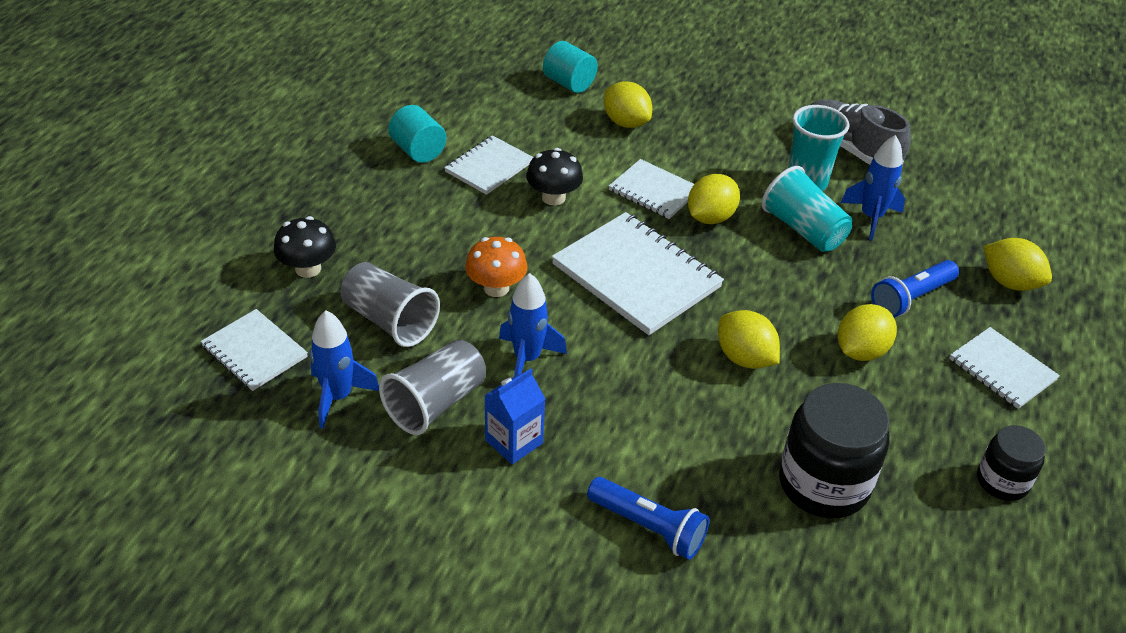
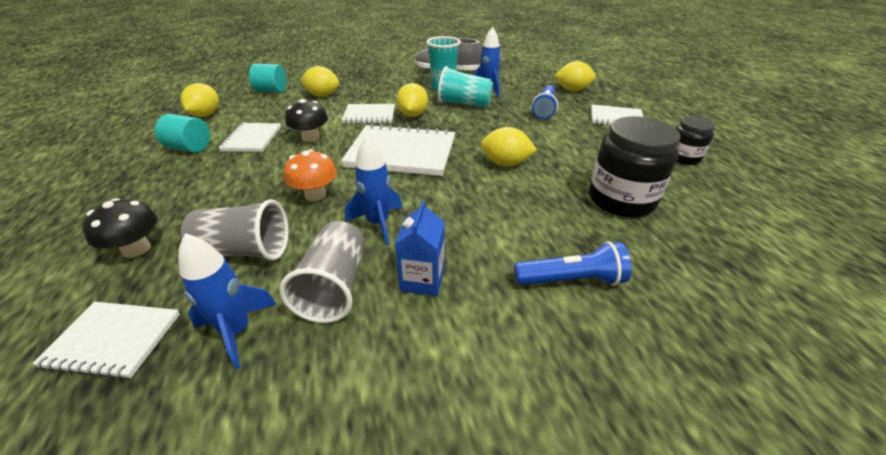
camera: 35 degrees left, 5 degrees down
yellow lemon [838,304,897,361] -> yellow lemon moved to [180,83,219,117]

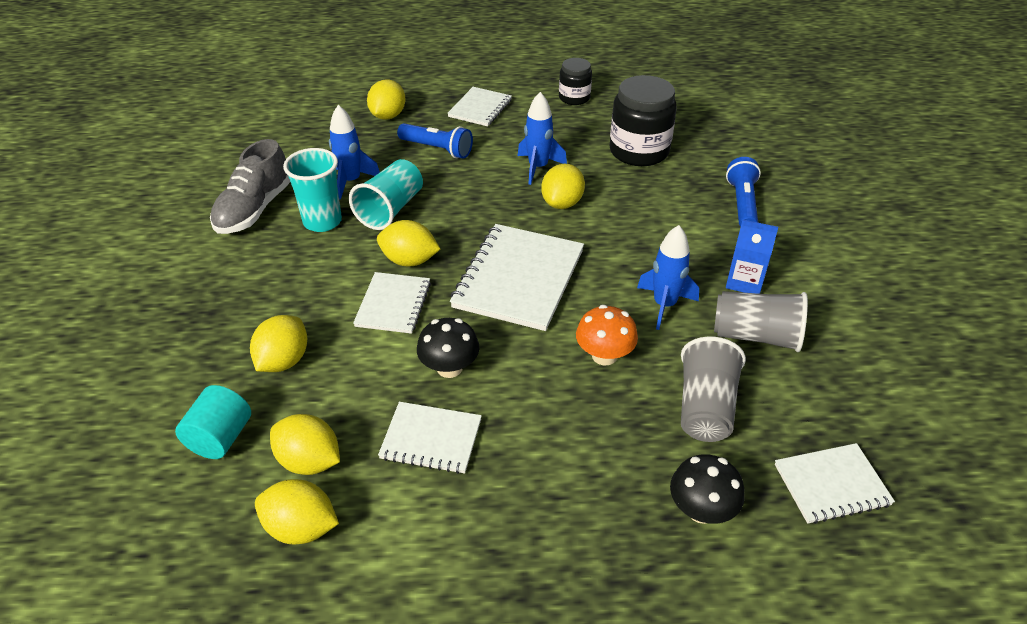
camera: 80 degrees left, 5 degrees up
white notebook [32,301,180,379] -> white notebook turned 60 degrees clockwise [775,443,895,524]
turquoise cylinder [155,114,210,153] -> none
blue rocket [178,233,277,369] -> blue rocket moved to [518,92,567,185]
none -> yellow lemon [270,414,340,475]

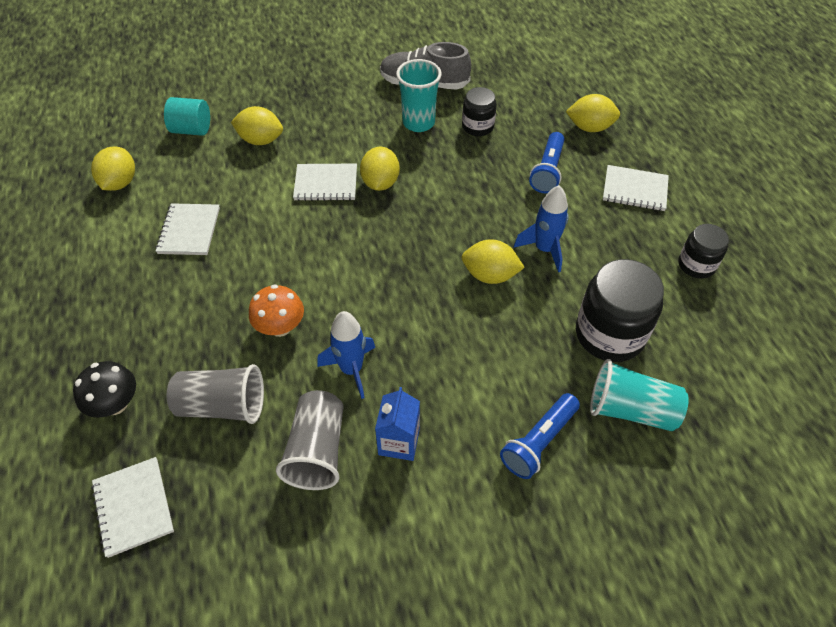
camera: 80 degrees right, 10 degrees up
yellow lemon [270,414,340,475] -> none
blue rocket [329,105,380,199] -> black jar [462,87,497,136]
turquoise cup [349,159,423,230] -> turquoise cup moved to [590,359,689,431]
black mushroom [417,318,479,378] -> none
white notebook [450,224,584,331] -> none
blue flashlight [726,157,761,227] -> blue flashlight turned 135 degrees clockwise [500,393,580,479]

